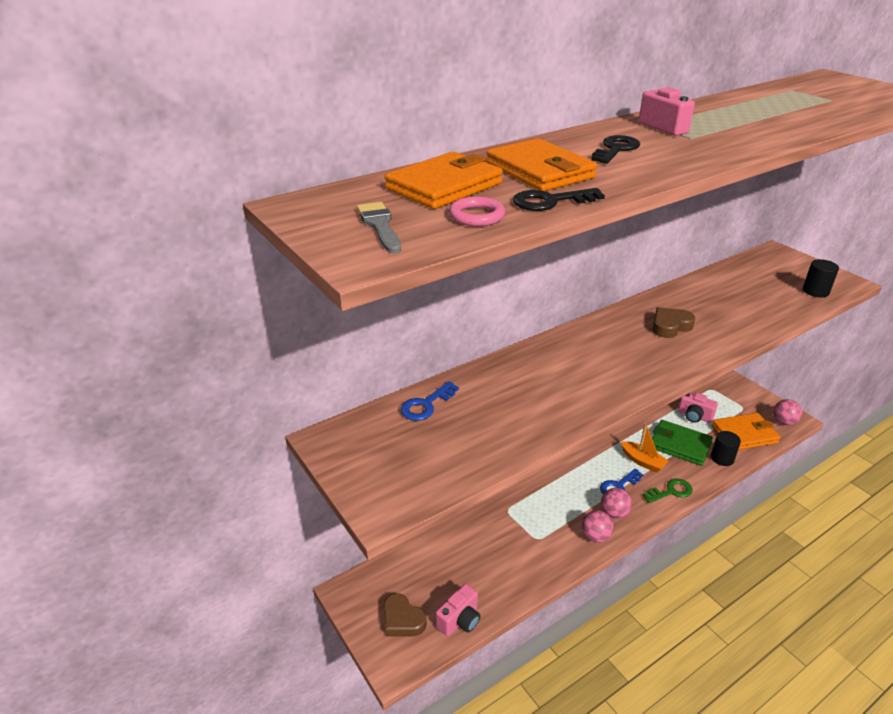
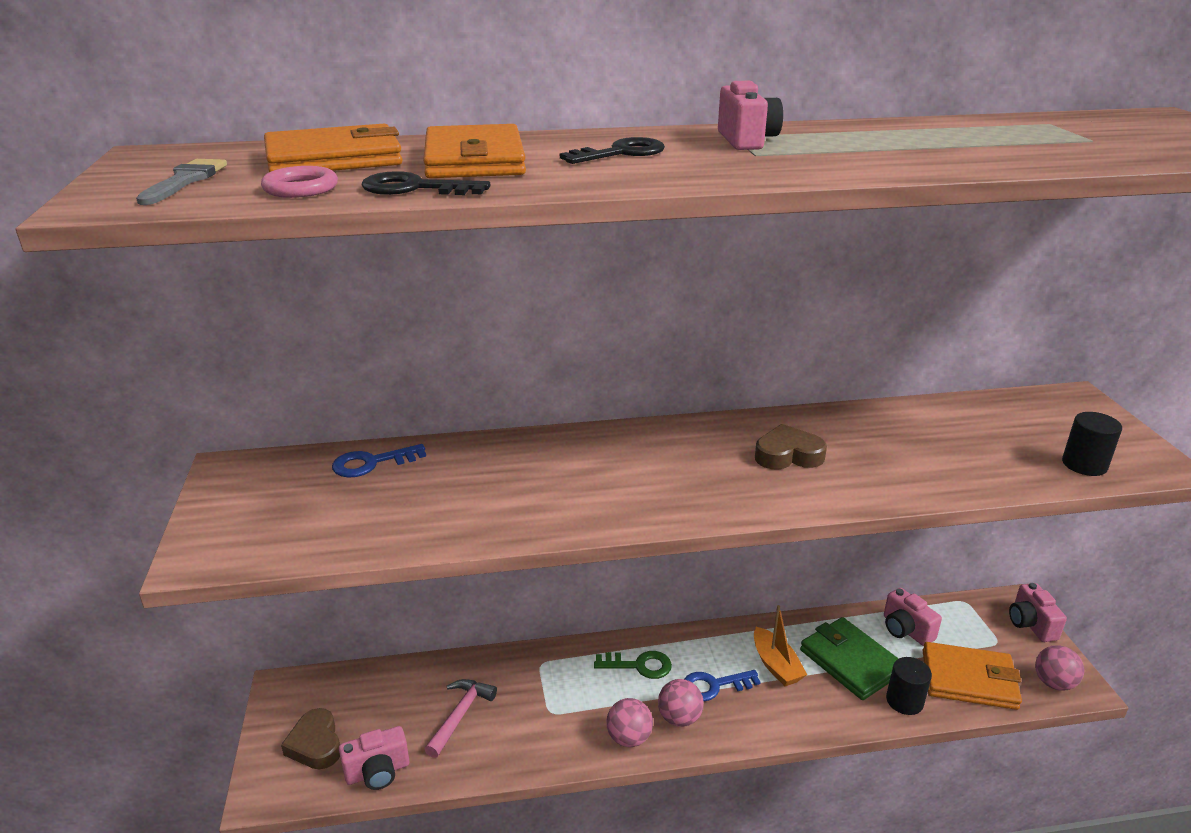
camera: 25 degrees right, 5 degrees down
green key [643,478,693,503] -> green key moved to [594,651,672,679]
none -> pink hammer [424,679,497,758]
none -> pink camera [1009,583,1067,642]

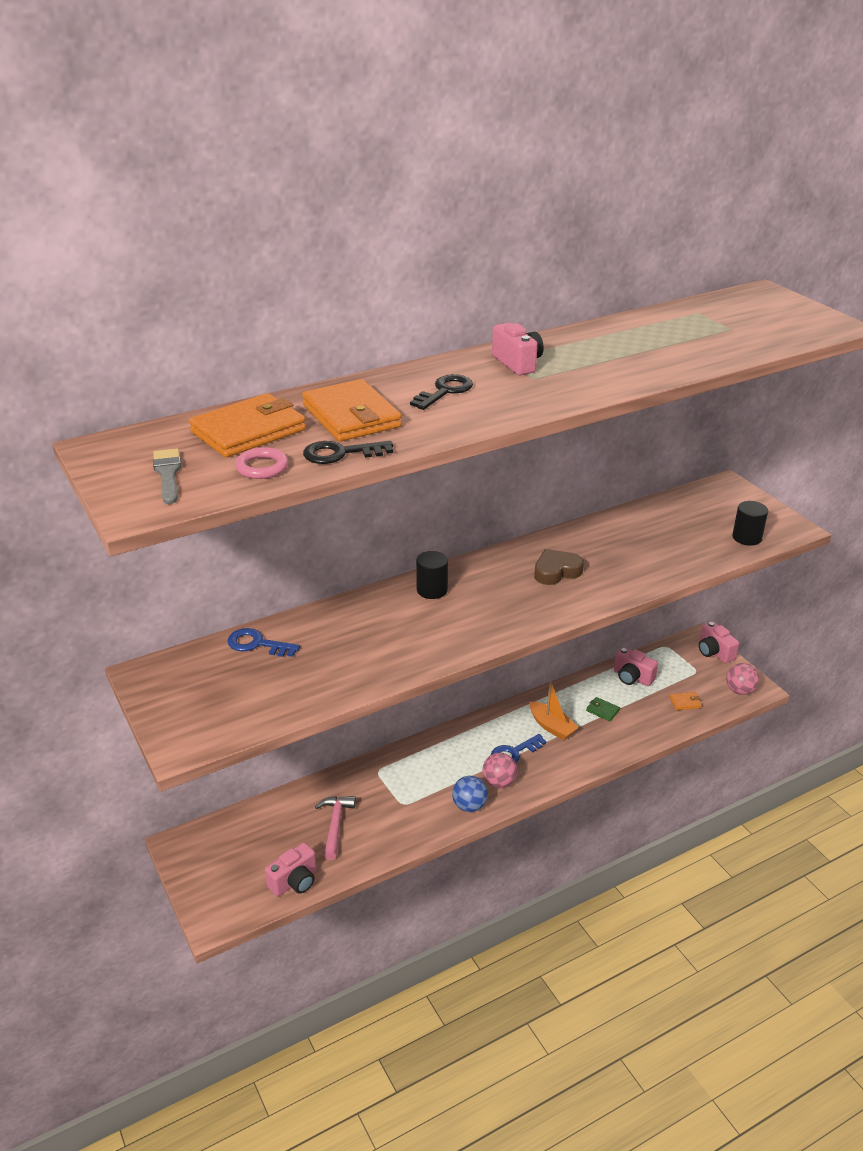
camera: 20 degrees left, 5 degrees up
brown heart [281,708,340,769] -> none
blue key [332,444,426,478] -> blue key turned 60 degrees clockwise [227,628,300,657]
green key [594,651,672,679] -> none
pink ball [606,698,653,747] -> blue ball [452,776,488,812]
green wallet [800,617,899,700] -> green wallet [586,697,620,721], size x0.43
black cylinder [886,657,932,715] -> black cylinder moved to [416,551,448,599]
orange wallet [922,642,1022,710] -> orange wallet [669,692,702,711], size x0.43

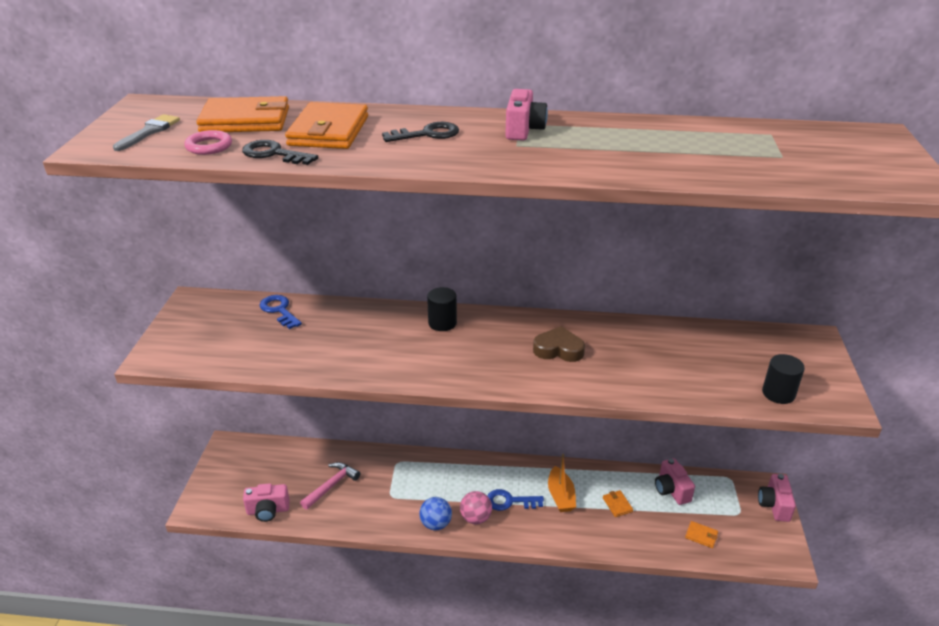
camera: 35 degrees right, 0 degrees up
green wallet [586,697,620,721] -> orange wallet [603,490,633,517]
pink ball [726,663,759,695] -> none

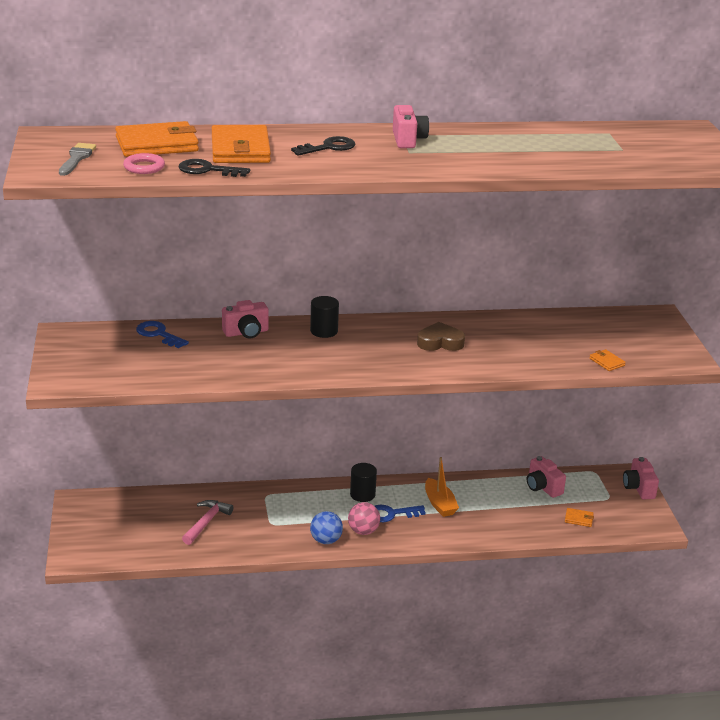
camera: 15 degrees left, 5 degrees down
pink camera [243,483,290,522] -> pink camera moved to [222,300,269,338]
orange wallet [603,490,633,517] -> orange wallet moved to [589,349,626,371]
black cylinder [762,354,805,404] -> black cylinder moved to [350,463,377,502]

